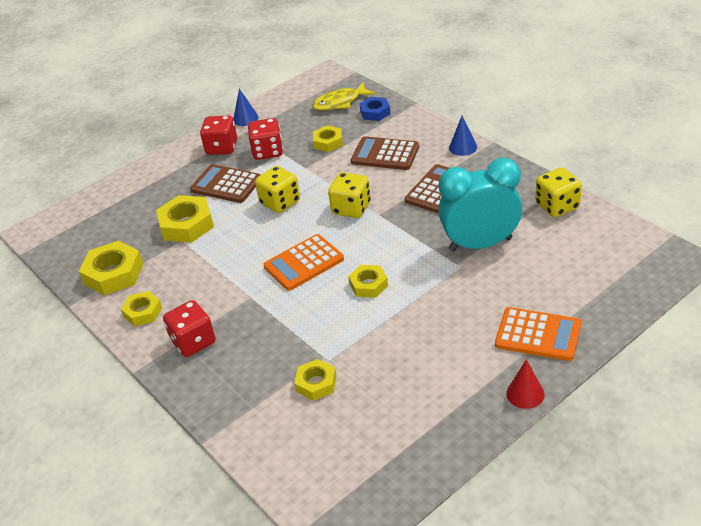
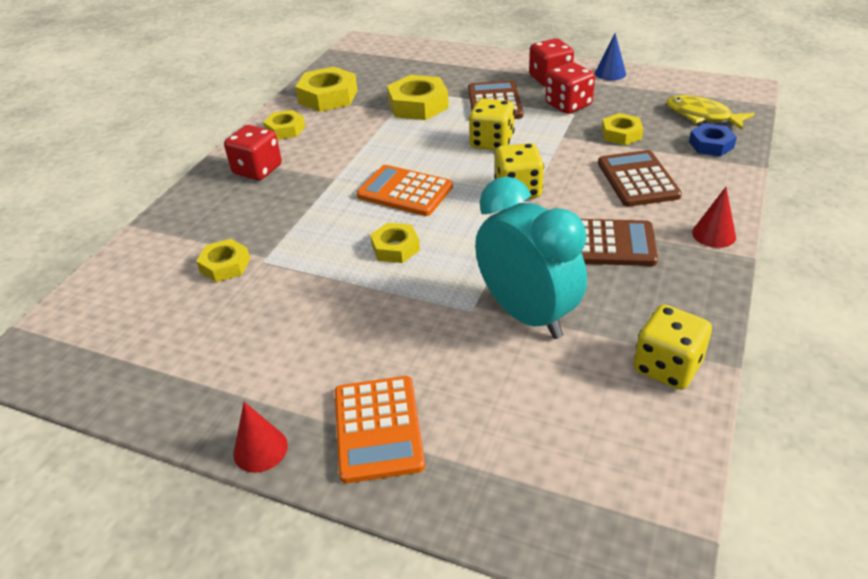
camera: 60 degrees right, 0 degrees up
blue cone [449,116,477,156] -> red cone [692,187,736,248]

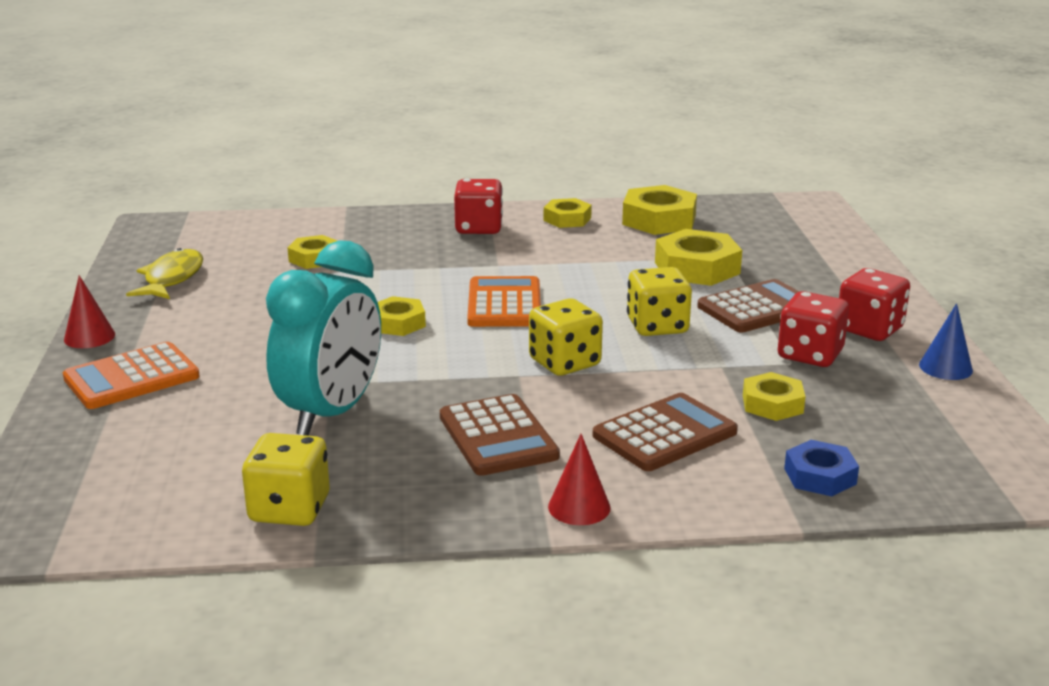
camera: 60 degrees right, 15 degrees down
yellow fish [666,95,754,130] -> yellow fish moved to [126,248,203,299]

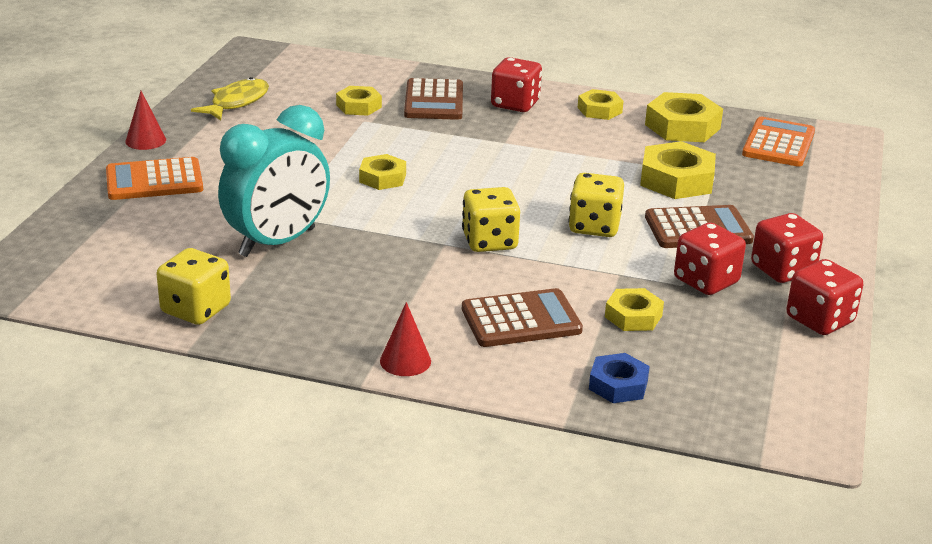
camera: 20 degrees right, 5 degrees up
brown calculator [440,394,560,476] -> brown calculator moved to [404,78,463,120]
orange calculator [467,276,541,327] -> orange calculator moved to [742,117,815,167]
blue cone [919,303,973,380] -> red dice [787,259,863,335]

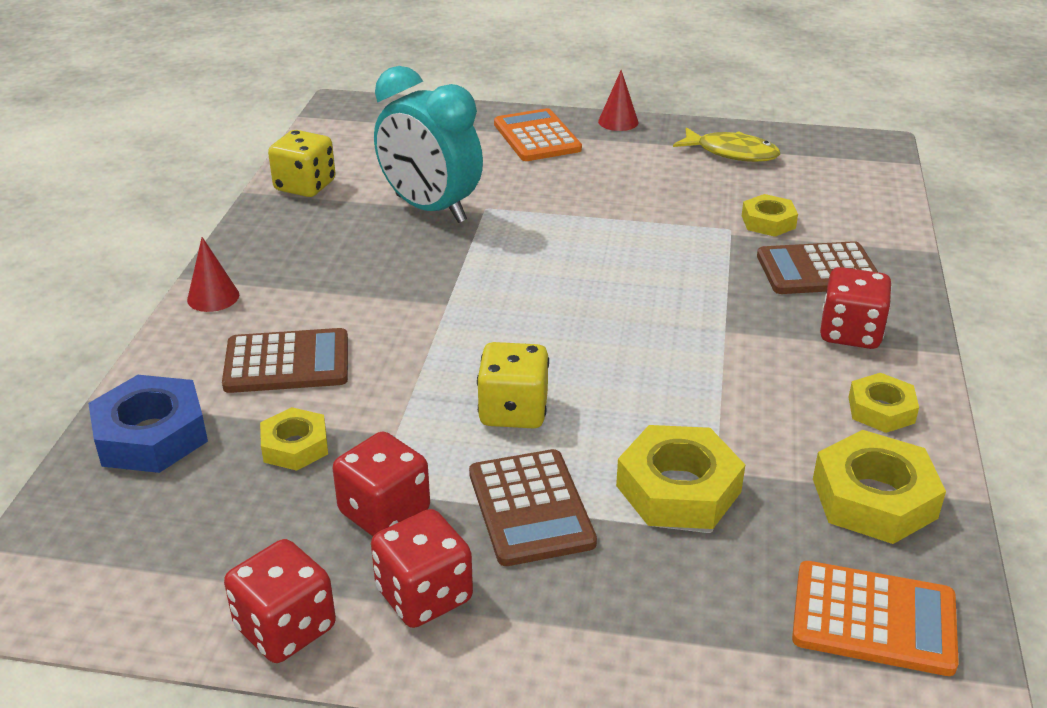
camera: 85 degrees right, 5 degrees up
yellow nut [359,154,406,190] -> none
yellow dice [462,187,520,252] -> none
brown calculator [462,288,583,347] -> brown calculator turned 75 degrees counterclockwise [222,328,348,393]
blue nut [589,353,650,403] -> blue nut [88,375,208,473], size x1.64

